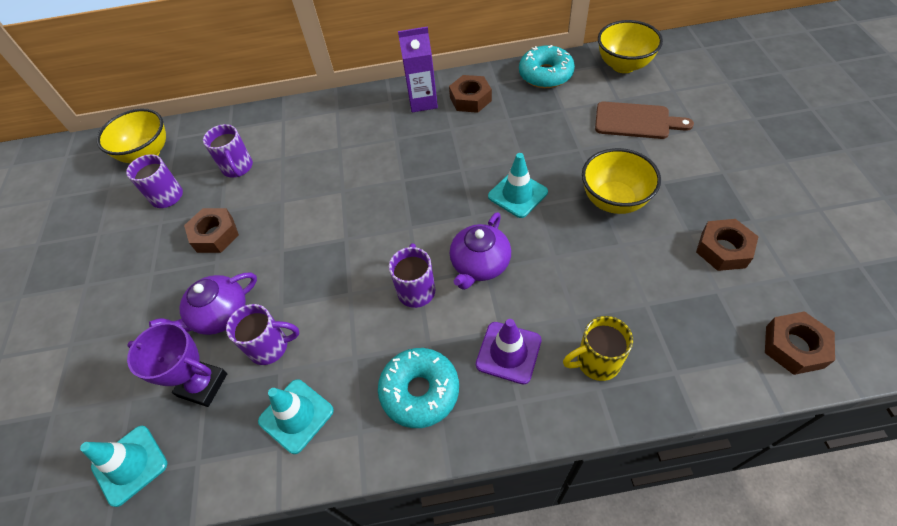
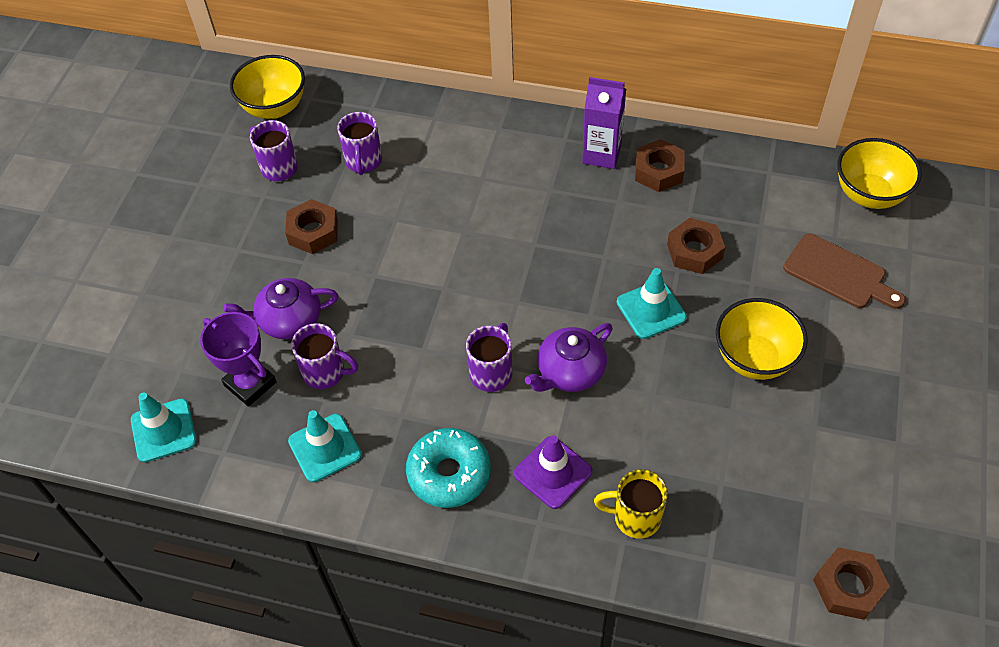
camera: 20 degrees right, 0 degrees up
turquoise donut [519,45,575,88] -> none
brown nut [696,219,759,271] -> brown nut moved to [667,218,725,274]

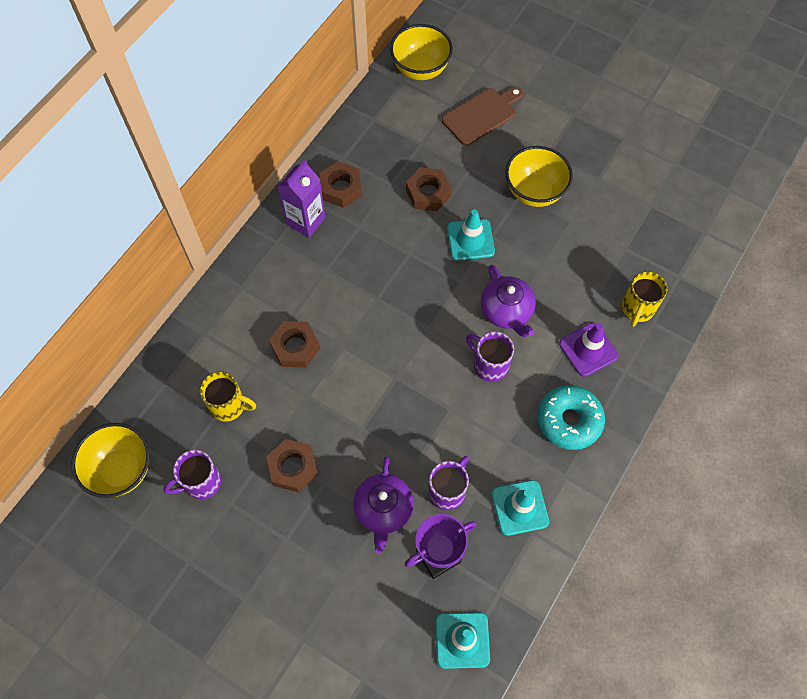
camera: 75 degrees left, 10 degrees up
purple mug [337,112,382,175] -> yellow mug [200,371,256,422]
brown nut [813,547,890,620] -> brown nut moved to [269,321,320,367]

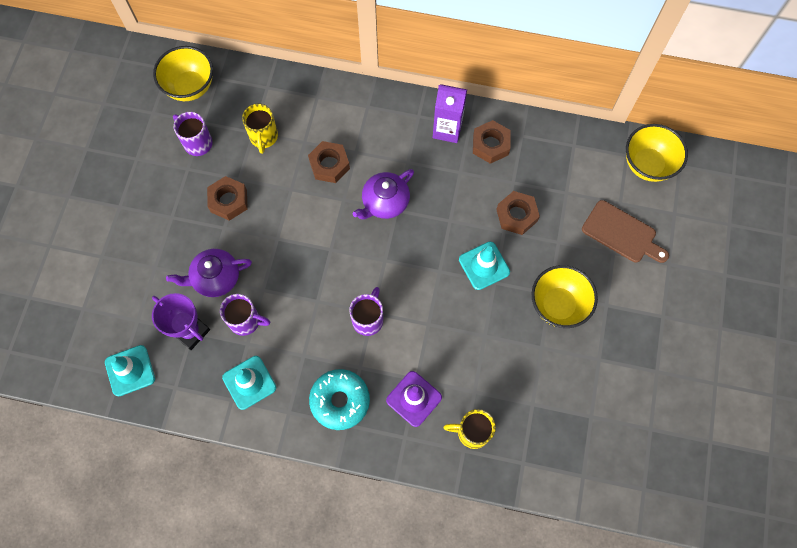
camera: 70 degrees right, 5 degrees up
purple teapot [481,265,536,337] -> purple teapot moved to [353,169,414,220]

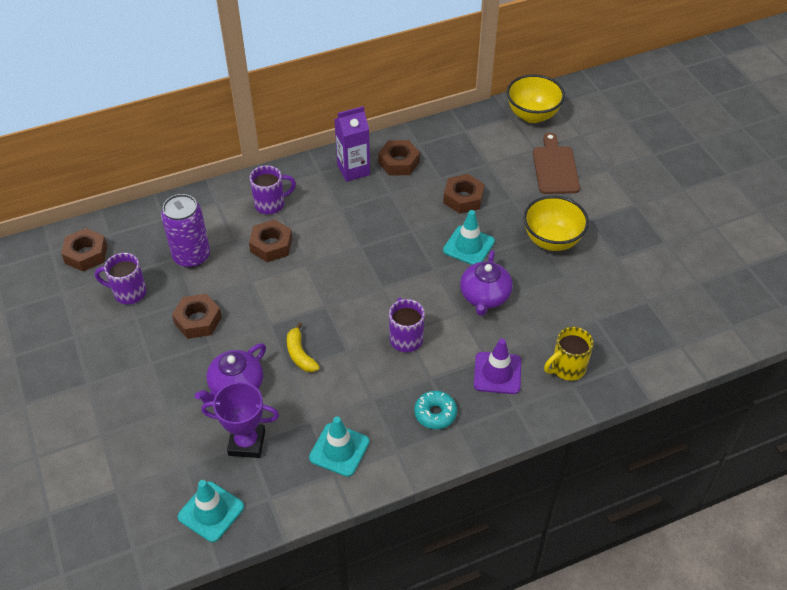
camera: 35 degrees left, 20 degrees down
yellow bowl [153,46,213,101] -> brown nut [61,228,107,272]
purple mug [220,294,270,336] -> purple mug moved to [250,165,296,214]
yellow mug [242,104,278,154] -> purple can [161,194,210,268]
turquoise donut [309,369,370,430] -> turquoise donut [414,391,457,429], size x0.65
purple teapot [353,169,414,220] -> purple teapot moved to [460,250,513,316]
brown cutting board [582,200,669,263] -> brown cutting board turned 90 degrees counterclockwise [533,133,580,194]
none -> yellow banana [287,322,320,372]

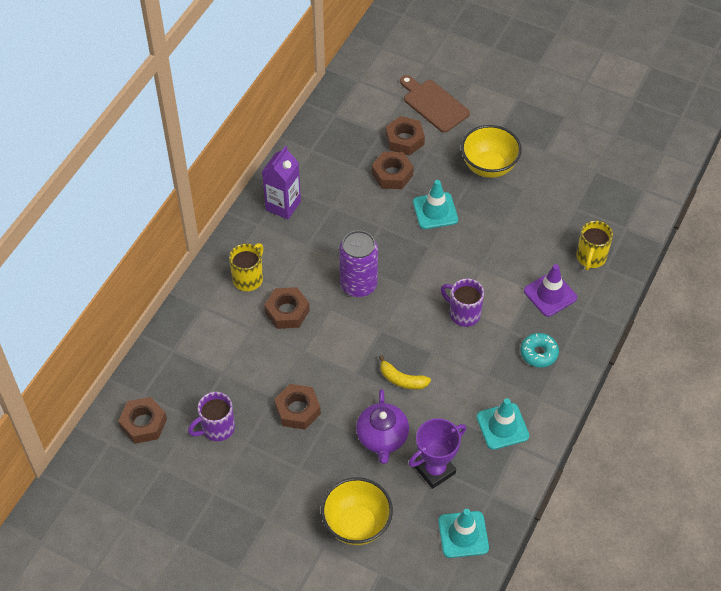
camera: 40 degrees left, 5 degrees up
purple can [161,194,210,268] -> purple can moved to [339,230,378,297]
purple mug [250,165,296,214] -> yellow mug [229,243,263,291]
brown nut [378,140,420,176] -> brown nut moved to [385,116,425,155]
purple teapot [460,250,513,316] -> none
yellow bowl [507,74,565,123] -> yellow bowl moved to [321,477,393,545]

